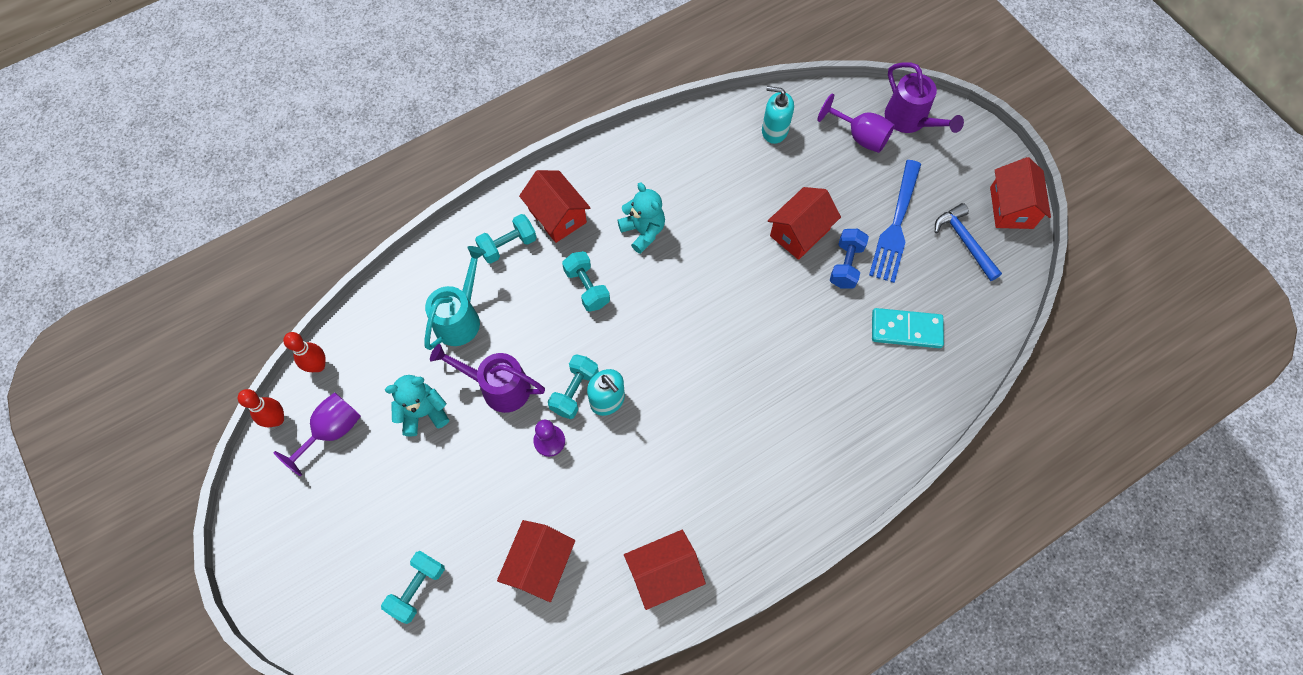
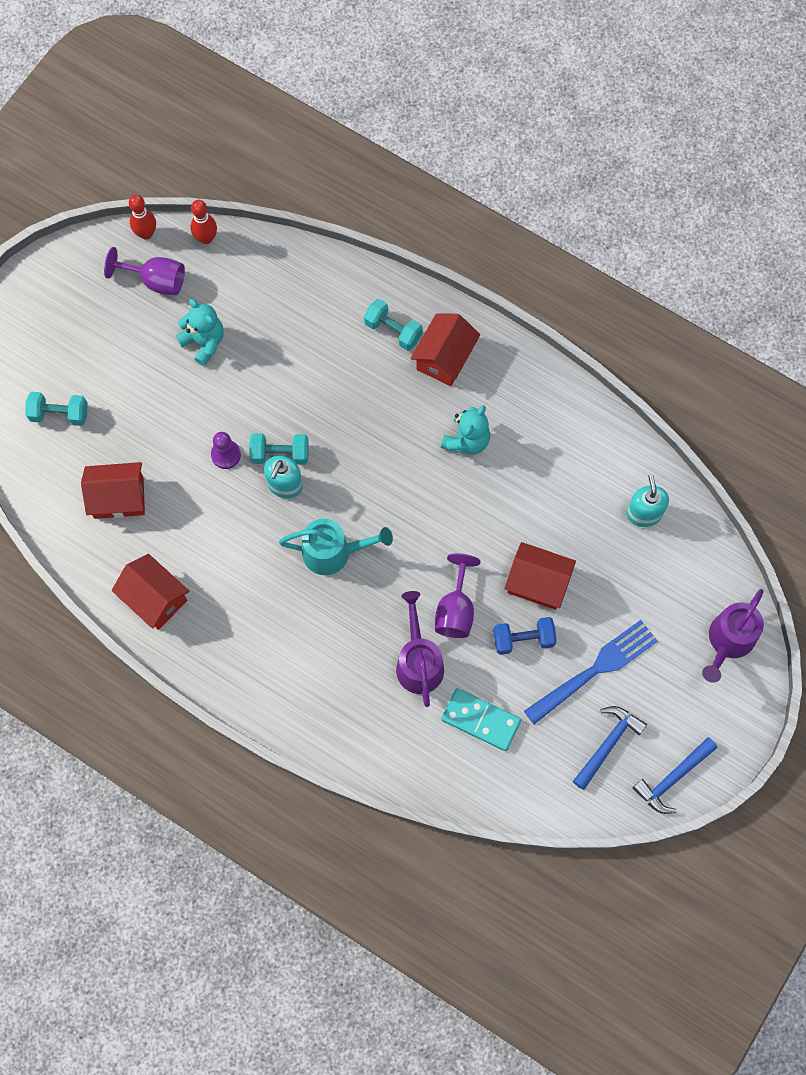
camera: 65 degrees right, 5 degrees up
turquoise watering can [425,246,486,350] -> turquoise watering can moved to [279,519,393,575]
purple watering can [430,344,545,413] -> purple watering can moved to [396,591,444,707]
turquoise dumbbell [562,251,610,312] -> none
purple goblet [817,93,895,153] -> purple goblet moved to [435,553,481,638]
blue fork [869,160,921,283] -> blue fork turned 150 degrees clockwise [524,620,657,724]
turquoise domino [872,308,944,348] -> turquoise domino turned 45 degrees counterclockwise [441,688,521,751]
red house [990,157,1051,229] -> blue hammer [633,737,717,814]

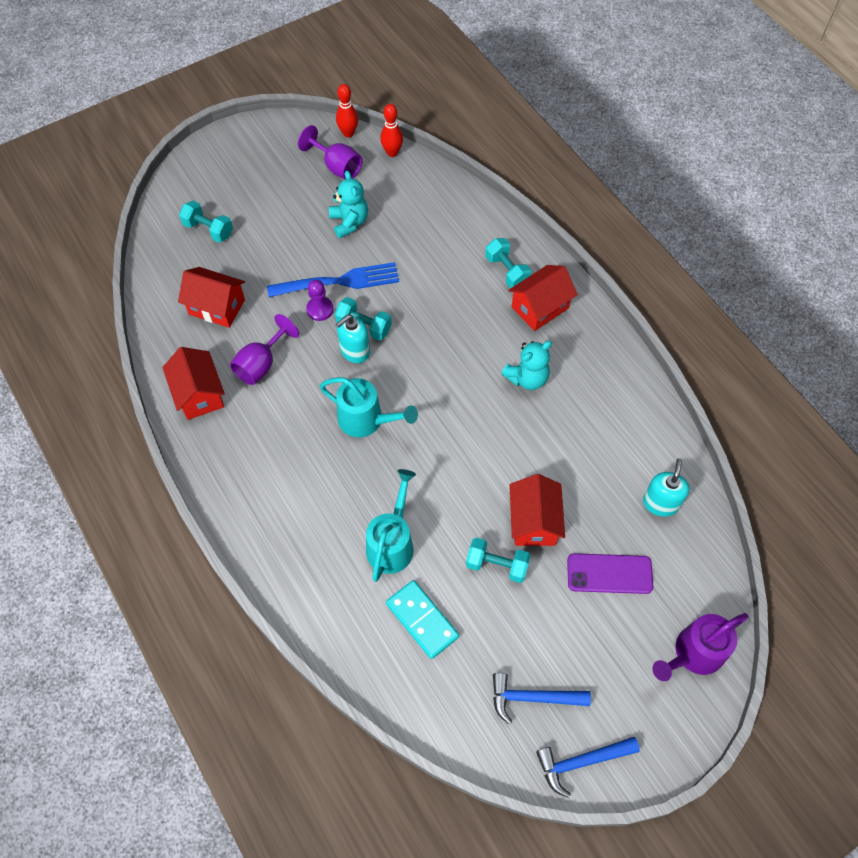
camera: 25 degrees right, 10 degrees down
purple watering can [396,591,444,707] -> turquoise watering can [366,469,416,582]
purple goblet [435,553,481,638] -> purple goblet moved to [230,314,299,385]
blue dumbbell [493,617,557,655] -> turquoise dumbbell [466,538,531,583]
red house [505,542,576,610] -> red house turned 45 degrees clockwise [509,474,565,546]
blue fork [524,620,657,724] -> blue fork moved to [267,262,399,297]
blue hammer [573,706,647,790] -> blue hammer turned 150 degrees counterclockwise [493,673,591,724]
none -> purple phone [567,553,653,594]

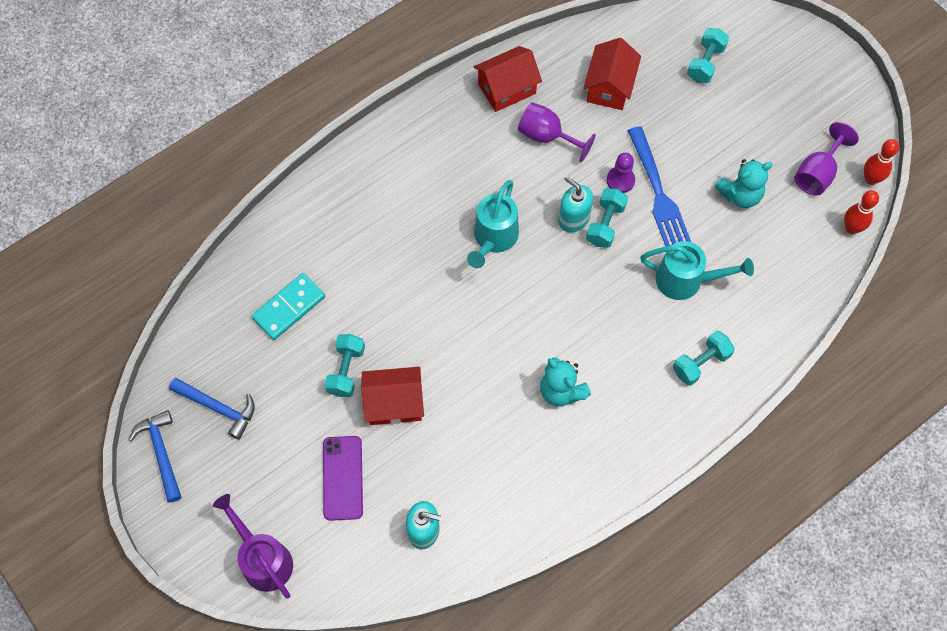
camera: 85 degrees right, 5 degrees up
turquoise watering can [366,469,416,582] -> turquoise watering can moved to [640,241,754,300]
blue hammer [493,673,591,724] -> blue hammer turned 120 degrees clockwise [169,378,255,440]
red house [508,265,578,331] -> none

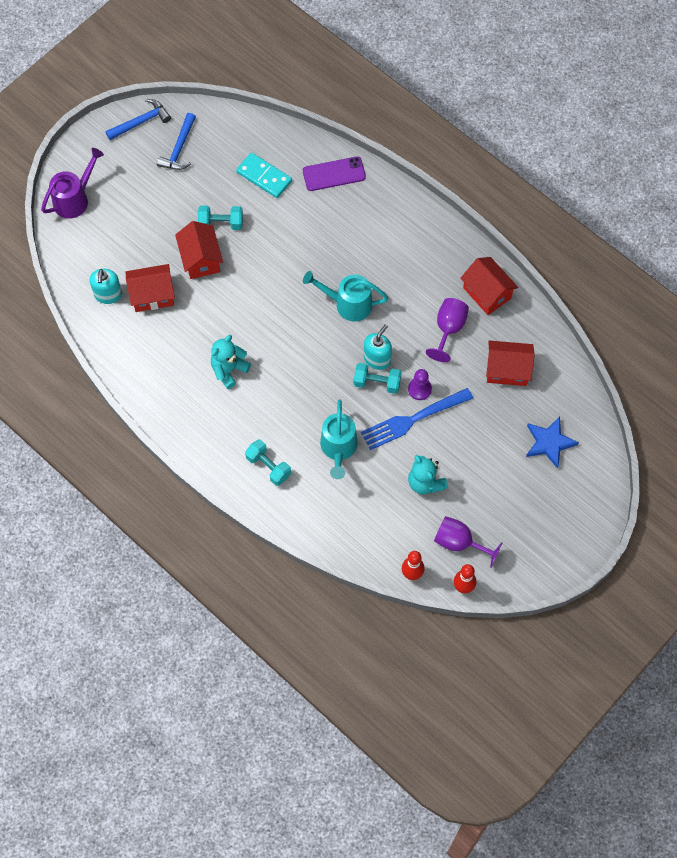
camera: 80 degrees right, 0 degrees up
purple phone [323,436,363,521] -> purple phone moved to [303,156,366,191]
turquoise dumbbell [687,28,729,83] -> blue star [526,416,579,469]
none -> red house [126,264,175,312]

